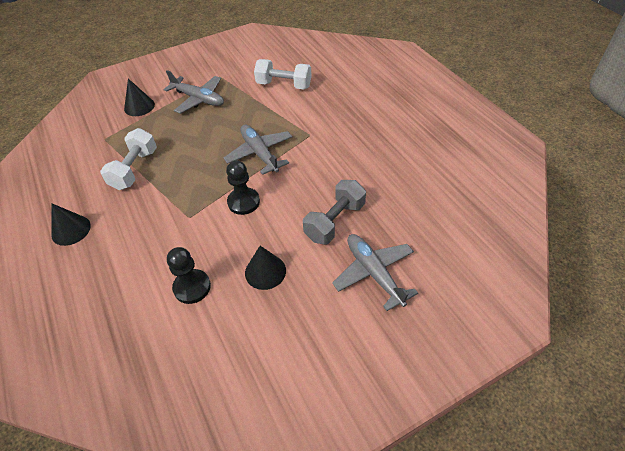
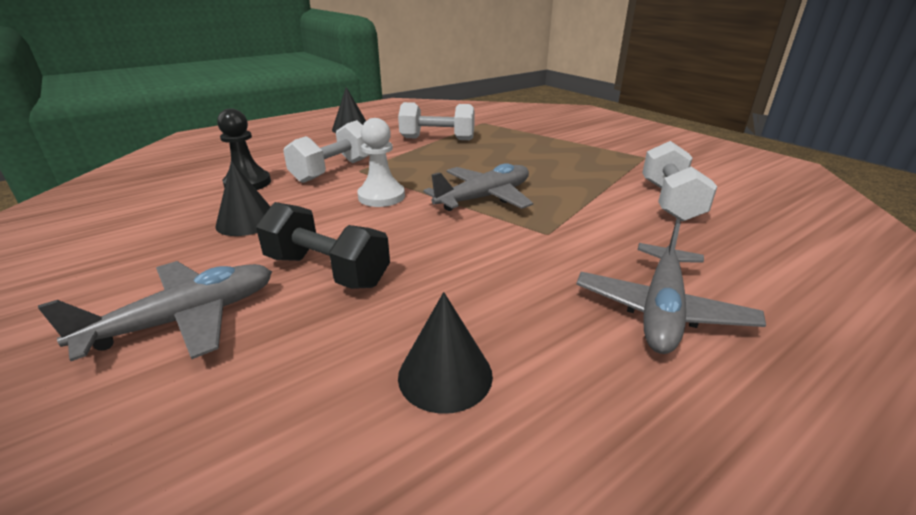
camera: 80 degrees right, 20 degrees down
black cone [124,79,155,116] -> black cone moved to [398,292,493,414]
grey plane [164,70,224,114] -> grey plane moved to [576,218,766,354]
black pawn [226,160,260,215] -> white pawn [357,118,405,207]
grey dumbbell [303,180,366,245] -> black dumbbell [256,202,390,289]
none -> white dumbbell [283,120,370,183]

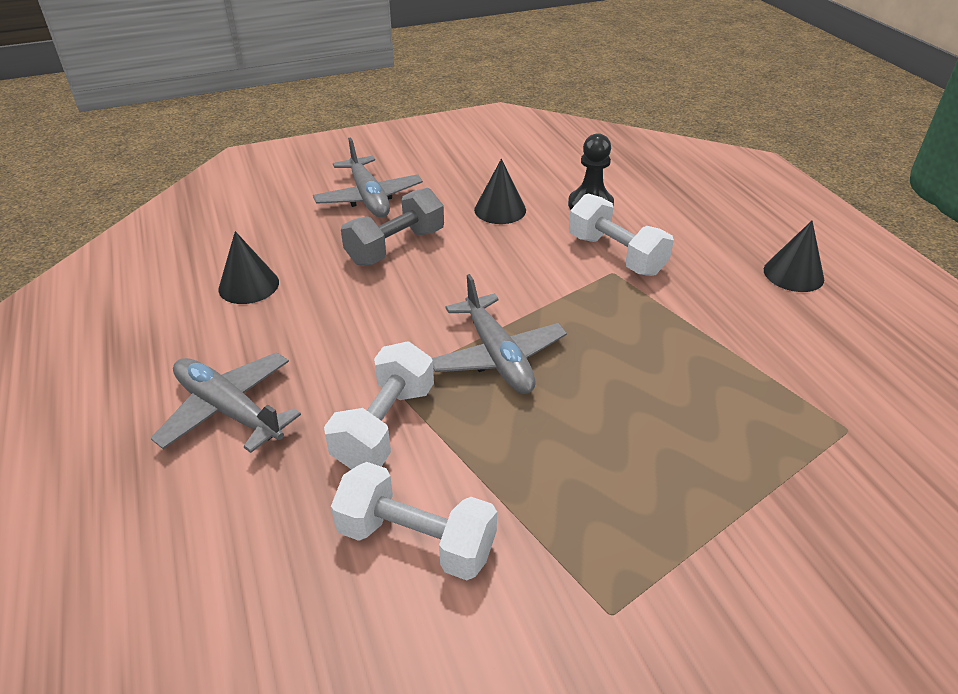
camera: 105 degrees right, 10 degrees up
black dumbbell [256,202,390,289] -> grey dumbbell [341,188,444,266]
white pawn [357,118,405,207] -> none
white dumbbell [398,102,475,140] -> white dumbbell moved to [324,342,434,470]

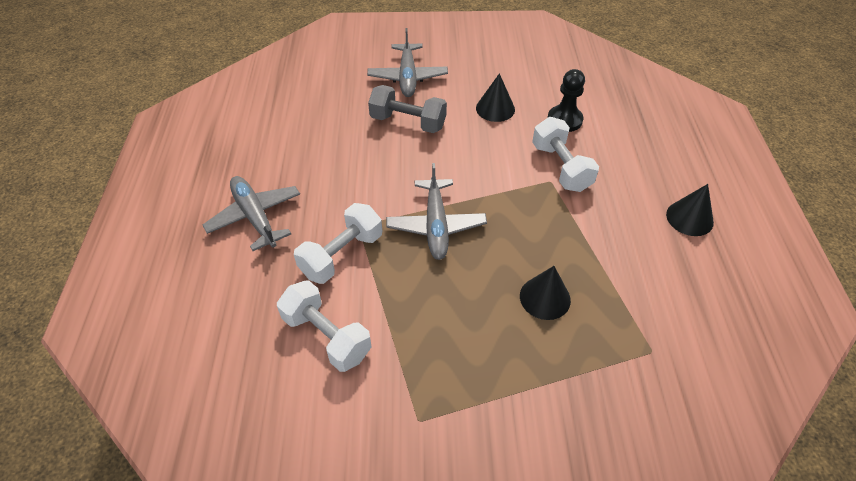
camera: 20 degrees right, 10 degrees up
black cone [218,231,279,304] -> black cone moved to [520,266,571,320]
grey dumbbell [341,188,444,266] -> grey dumbbell turned 45 degrees clockwise [368,85,447,133]

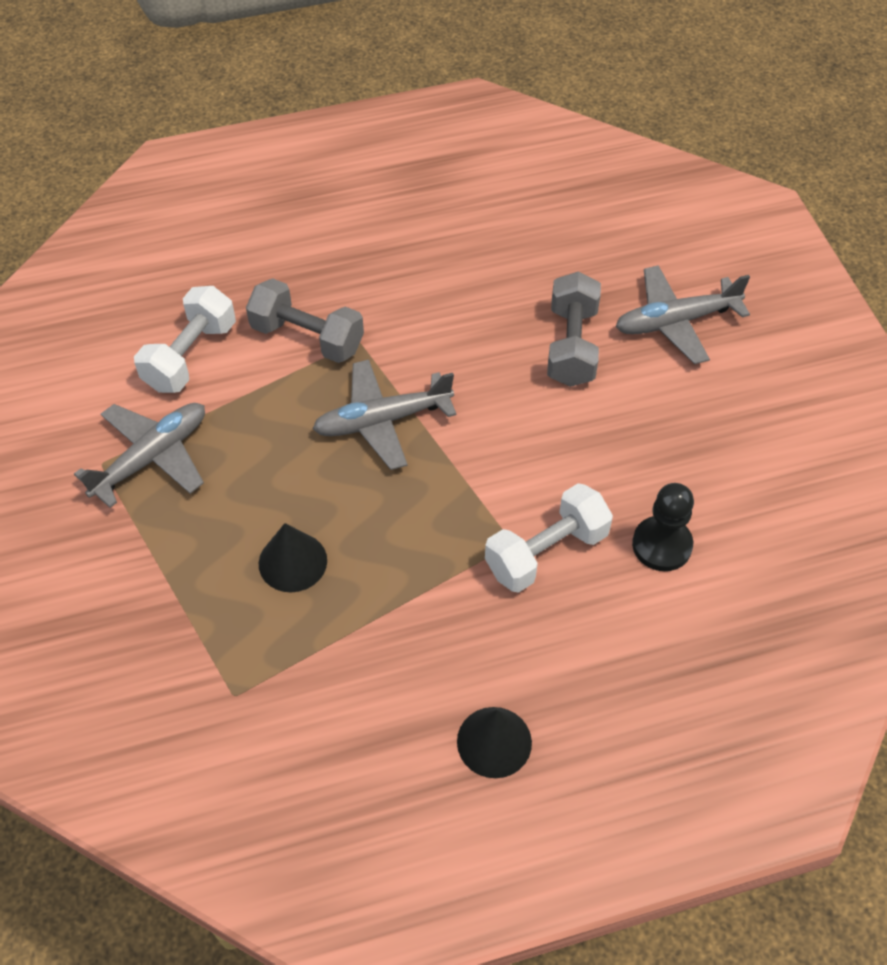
camera: 75 degrees right, 5 degrees up
grey plane [202,176,300,251] -> grey plane moved to [74,403,205,508]
white dumbbell [294,203,382,284] -> grey dumbbell [246,278,364,363]
black cone [476,73,515,122] -> none

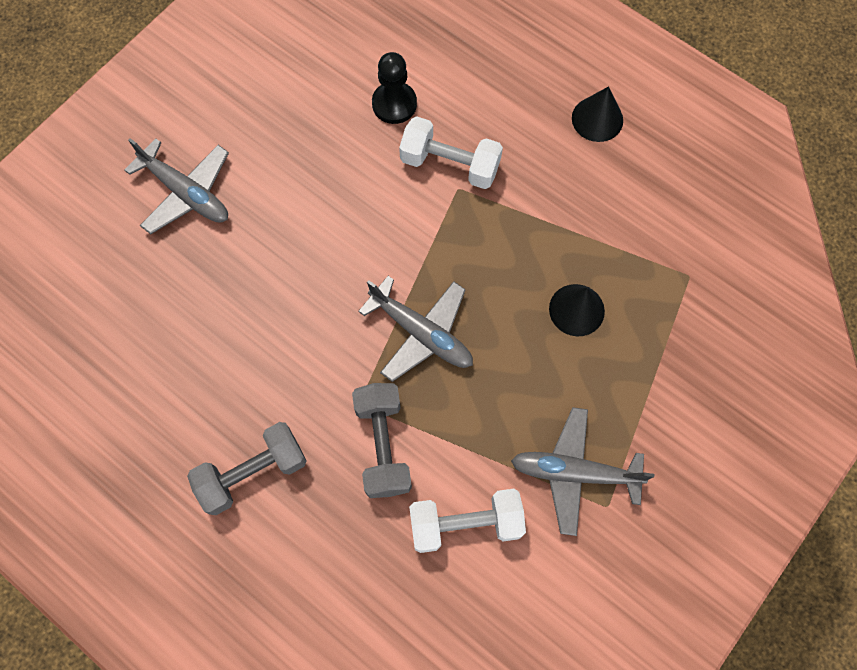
camera: 125 degrees left, 15 degrees up
grey dumbbell [547,271,601,387] -> grey dumbbell moved to [187,422,307,515]

